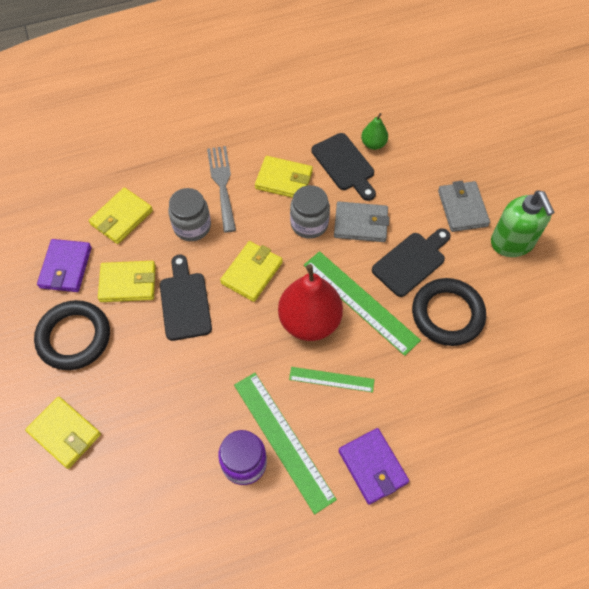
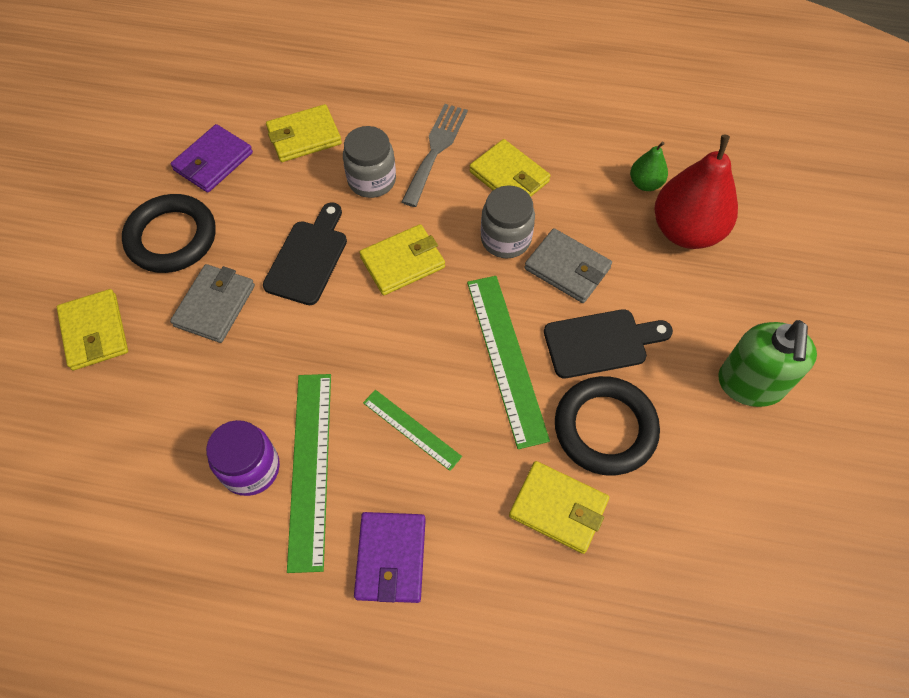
camera: 30 degrees right, 0 degrees up
yellow wallet [98,261,156,302] -> yellow wallet moved to [509,461,609,554]
red pear [278,264,343,341] -> red pear moved to [654,135,738,249]
black cutting board [311,133,376,201] -> none
grey wallet [438,181,490,232] -> grey wallet moved to [170,264,255,343]

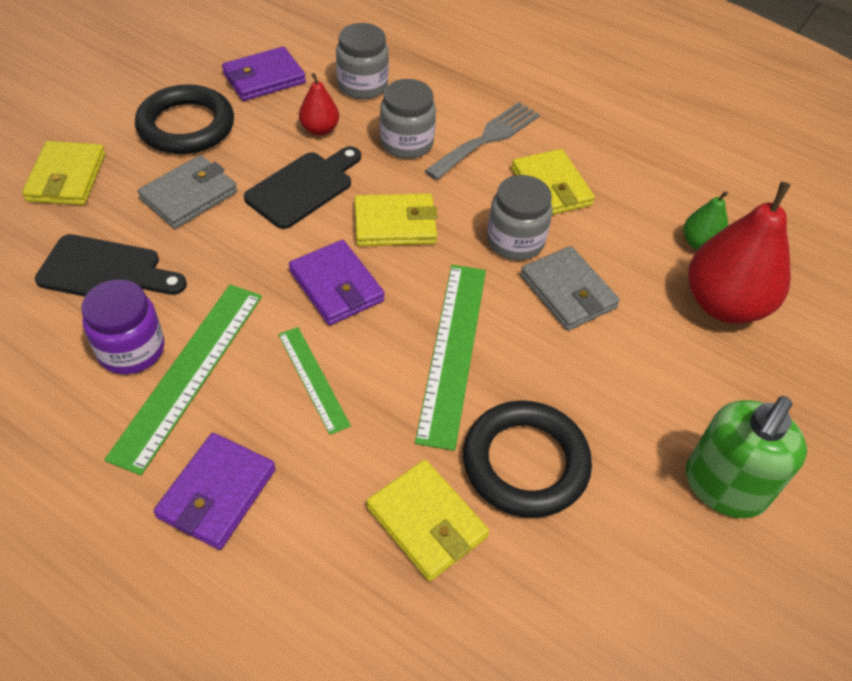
camera: 20 degrees right, 10 degrees down
yellow wallet [266,104,342,162] -> grey jar [336,23,389,99]
black cutting board [544,309,673,378] -> black cutting board moved to [35,234,187,297]
none -> purple wallet [289,240,385,325]
none -> red pear [299,73,339,136]

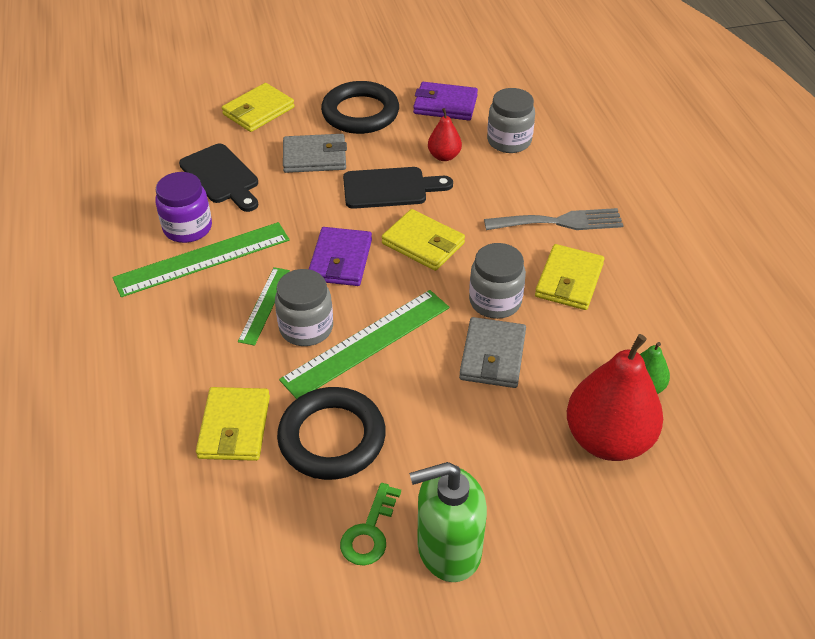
camera: 45 degrees right, 5 degrees down
purple wallet [154,433,276,550] -> none
grey jar [380,79,436,159] -> grey jar moved to [275,269,333,346]
none -> green key [340,483,401,566]

